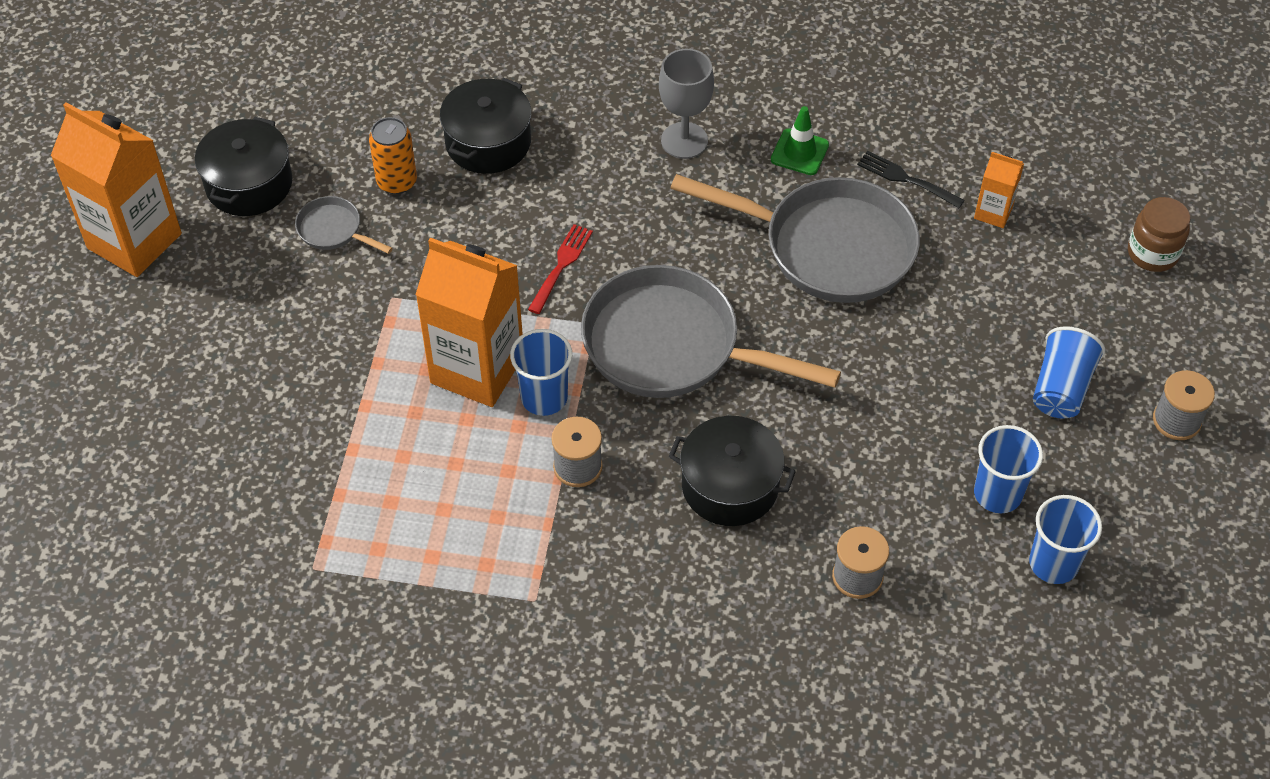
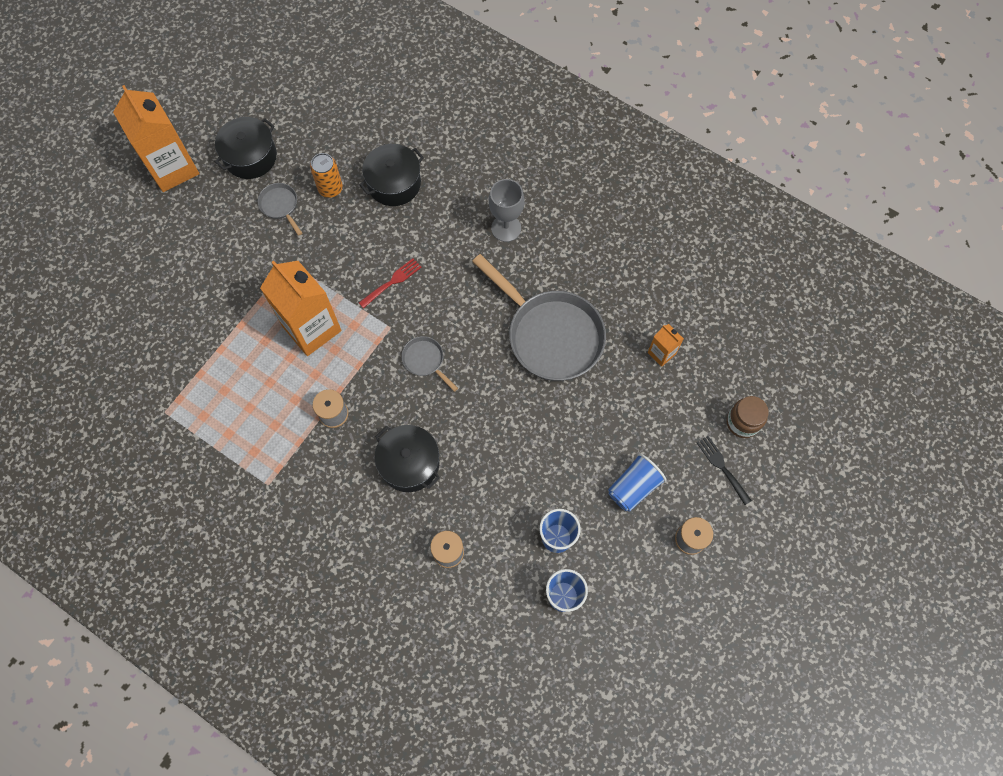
camera: 25 degrees right, 15 degrees up
blue cup [510,329,572,416] -> none
grey pan [581,265,841,398] -> grey pan [401,336,458,392], size x0.44
green traffic cone [771,106,829,175] -> none
black fork [857,151,965,208] -> black fork moved to [697,436,752,505]

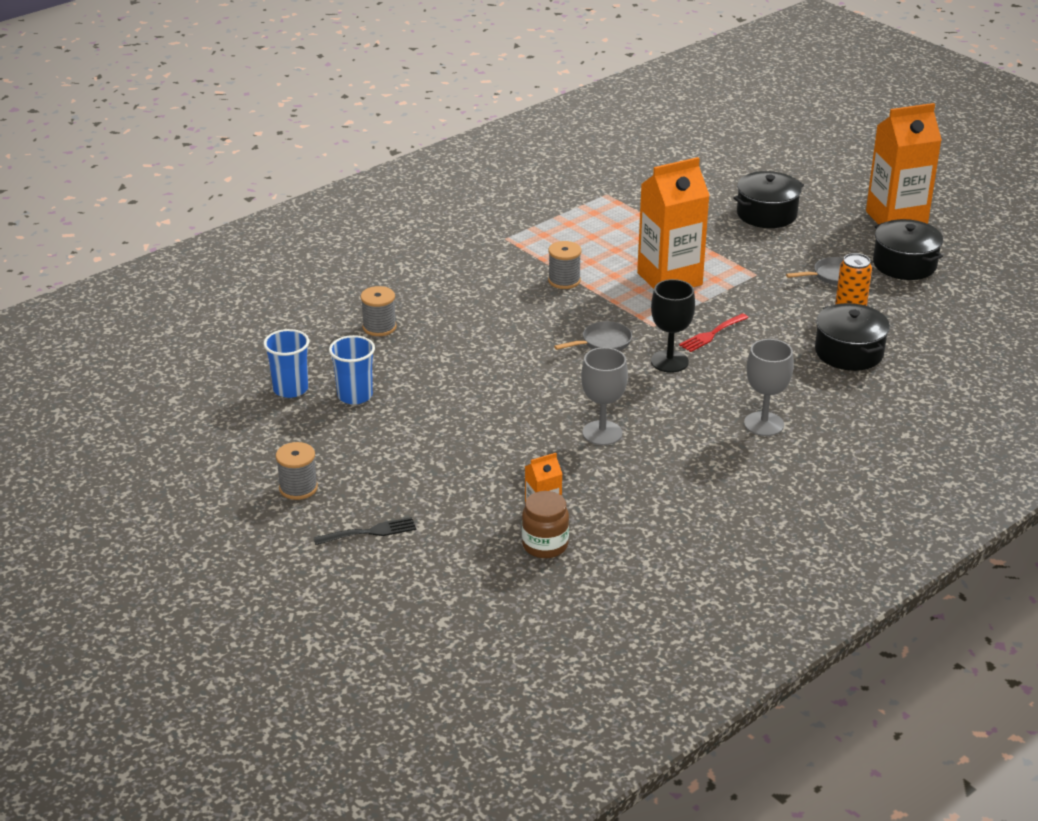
camera: 105 degrees right, 35 degrees down
red fork [359,258,421,308] -> red fork turned 75 degrees clockwise [679,313,749,352]
black pot [374,425,440,492] -> black pot moved to [733,171,804,228]
grey pan [472,254,606,381] -> grey goblet [581,347,628,445]
blue cup [608,453,667,512] -> none
brown jar [726,396,769,438] -> brown jar moved to [522,491,569,558]
none -> black goblet [651,279,695,373]

